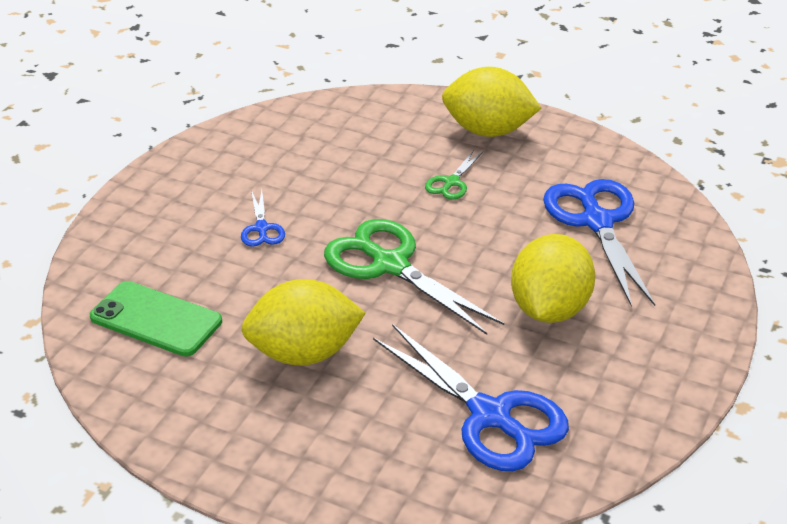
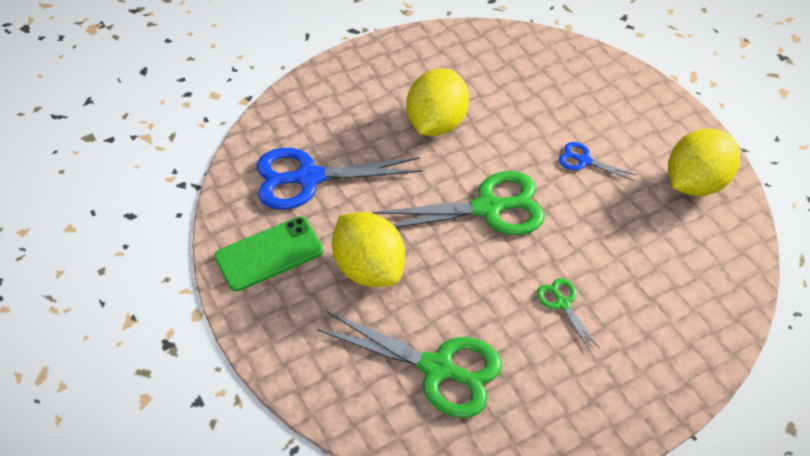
camera: 125 degrees right, 15 degrees up
green phone [90,281,222,357] -> green phone moved to [215,216,323,292]
yellow lemon [442,67,541,137] -> yellow lemon moved to [668,128,740,196]
blue scissors [543,179,655,307] -> green scissors [317,311,502,418]

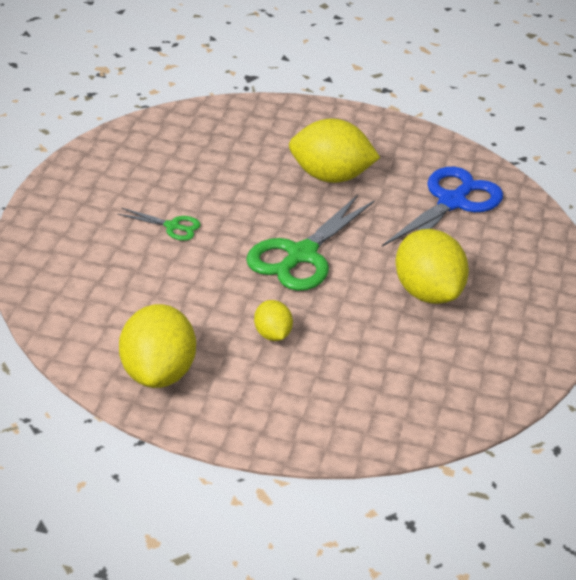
camera: 130 degrees right, 15 degrees down
green phone [215,216,323,292] -> none
green scissors [317,311,502,418] -> none
blue scissors [559,142,637,181] -> yellow lemon [254,300,293,341]

